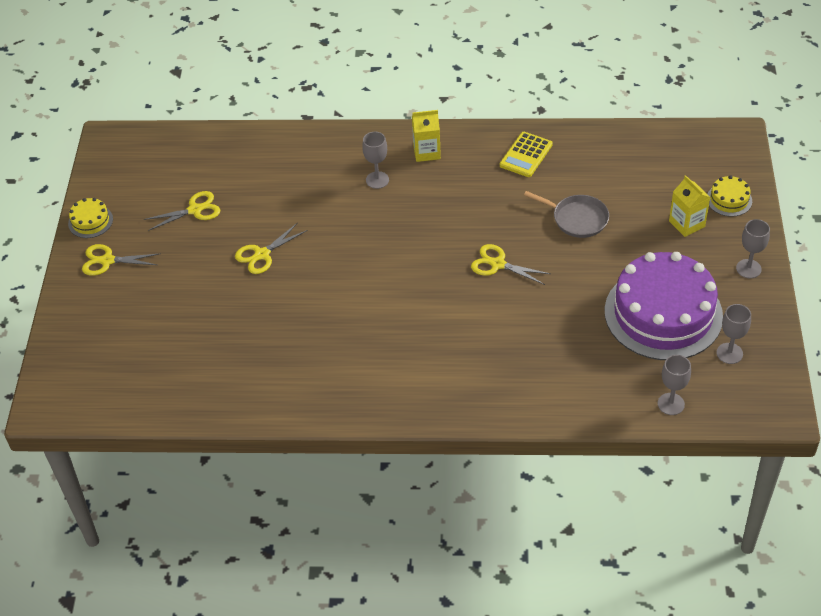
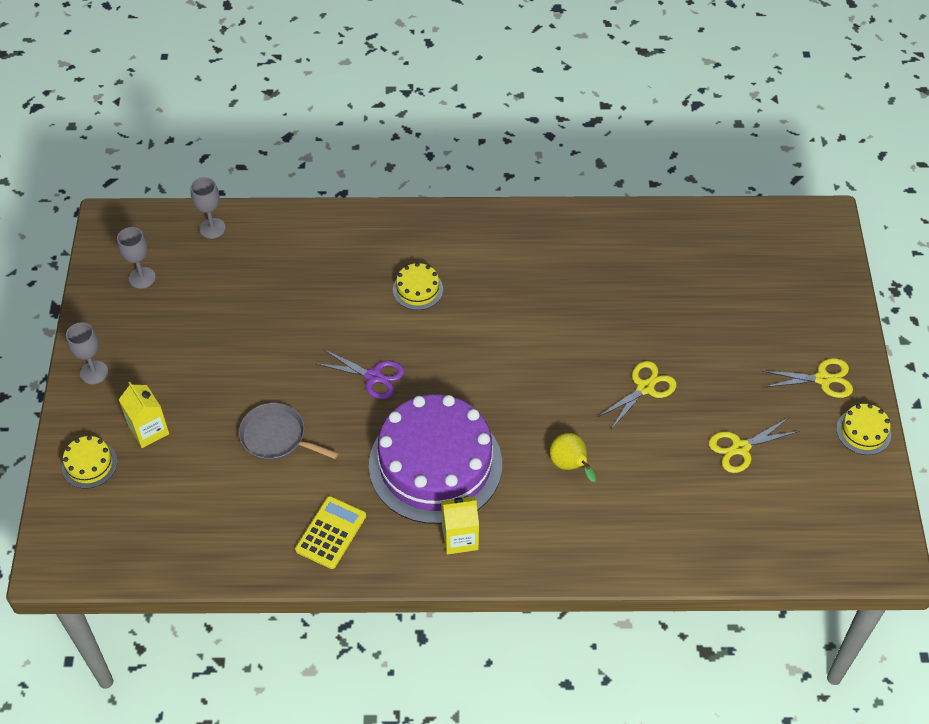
camera: 175 degrees right, 5 degrees up
grey goblet [362,132,389,189] -> none
yellow scissors [471,244,550,285] -> purple scissors [315,349,405,400]
purple cake [605,252,723,360] -> purple cake moved to [369,395,502,524]
none -> yellow cake [393,263,443,310]
none -> yellow pear [550,433,596,482]

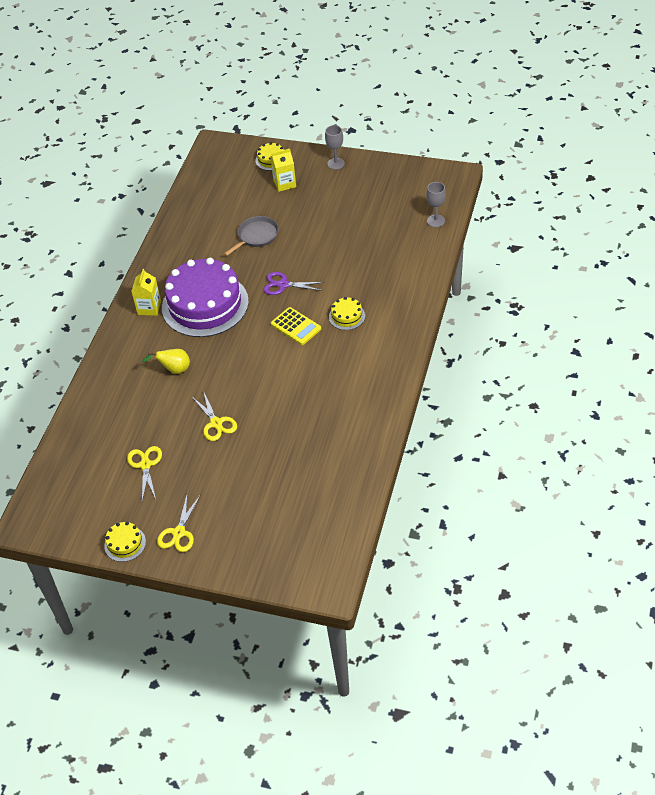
camera: 110 degrees right, 5 degrees down
grey goblet [117,227,156,289] -> none
yellow calculator [295,496,366,569] -> yellow calculator moved to [271,307,321,345]
purple scissors [315,349,405,400] -> purple scissors turned 60 degrees clockwise [264,272,324,295]

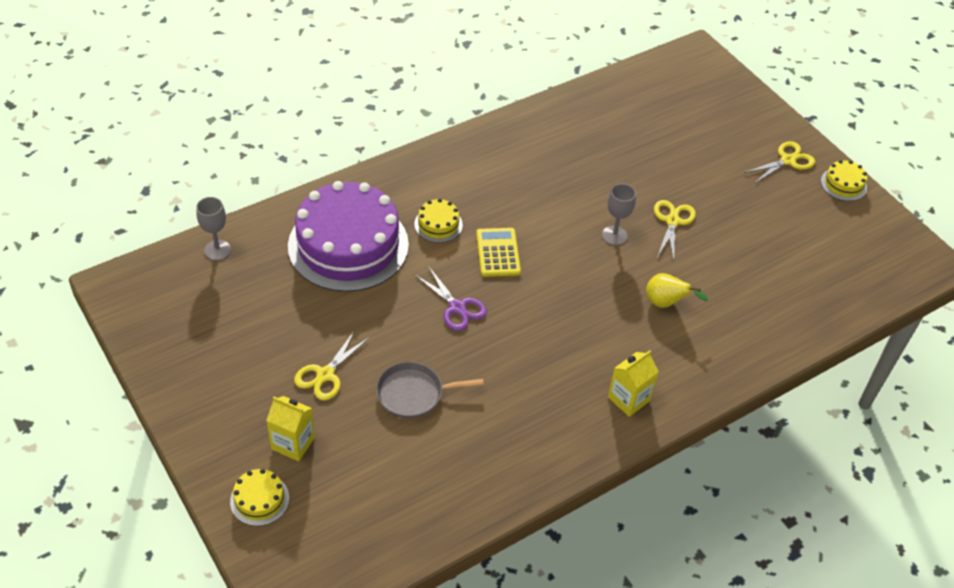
camera: 145 degrees left, 0 degrees up
yellow scissors [127,446,162,500] -> yellow scissors moved to [294,330,370,400]
purple cake [162,258,249,337] -> purple cake moved to [288,181,409,292]
grey goblet [325,125,345,170] -> grey goblet moved to [602,184,636,245]

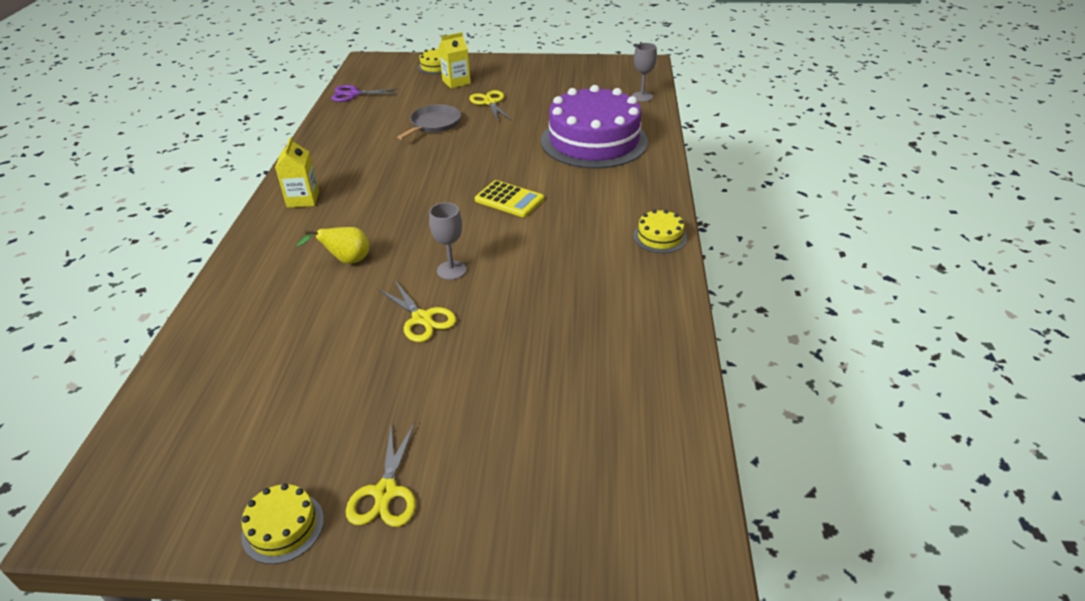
camera: 130 degrees right, 10 degrees down
yellow cake [414,199,463,243] -> yellow cake moved to [633,210,687,253]
purple scissors [415,267,487,331] -> purple scissors moved to [331,85,399,102]

